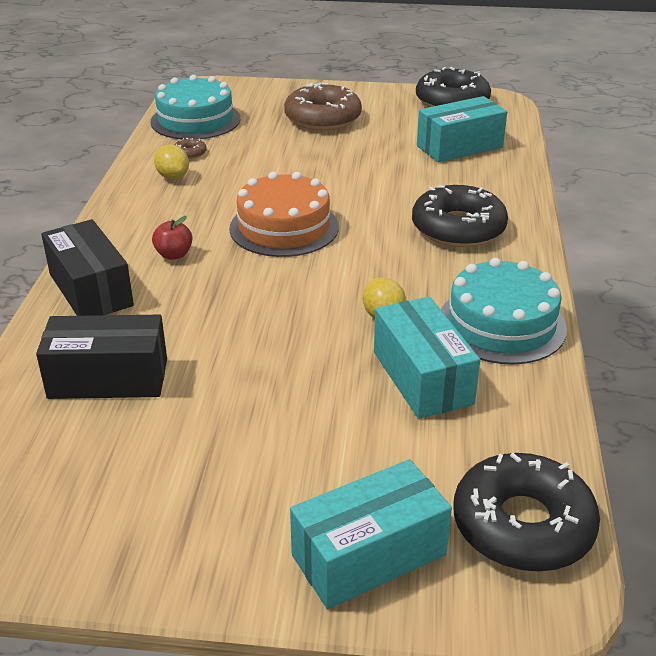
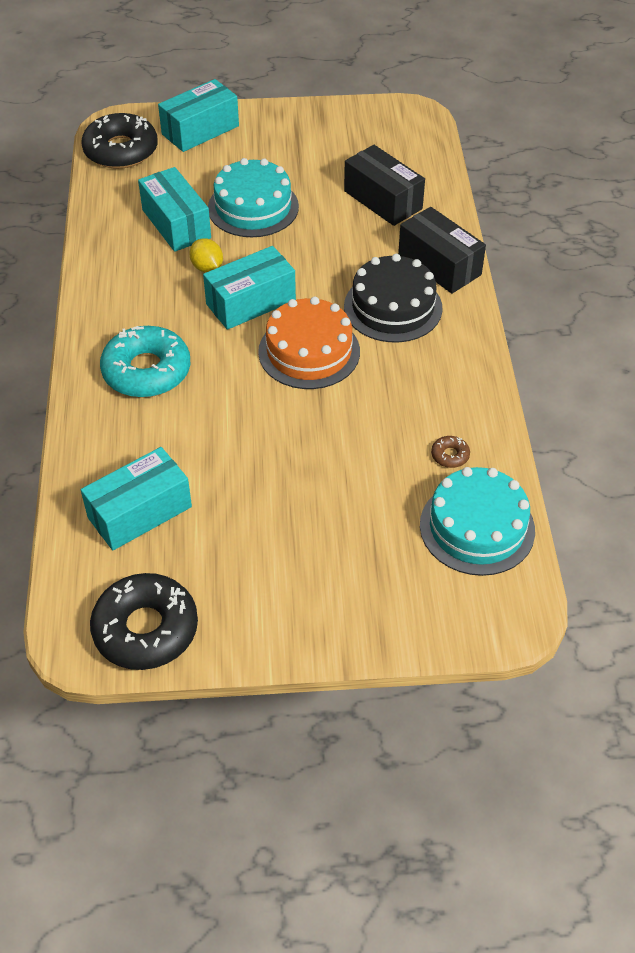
camera: 170 degrees right, 15 degrees up
black box [36,315,167,399] -> black box turned 60 degrees clockwise [344,145,425,226]
red apple [152,216,192,260] -> black cake [344,254,442,342]
yellow lemon [154,145,189,179] -> none
brown donut [284,83,362,131] -> none
black donut [412,185,508,247] -> turquoise donut [100,326,190,398]
turquoise cake [441,258,567,365] -> turquoise cake moved to [208,158,299,237]
none -> turquoise box [203,246,296,330]

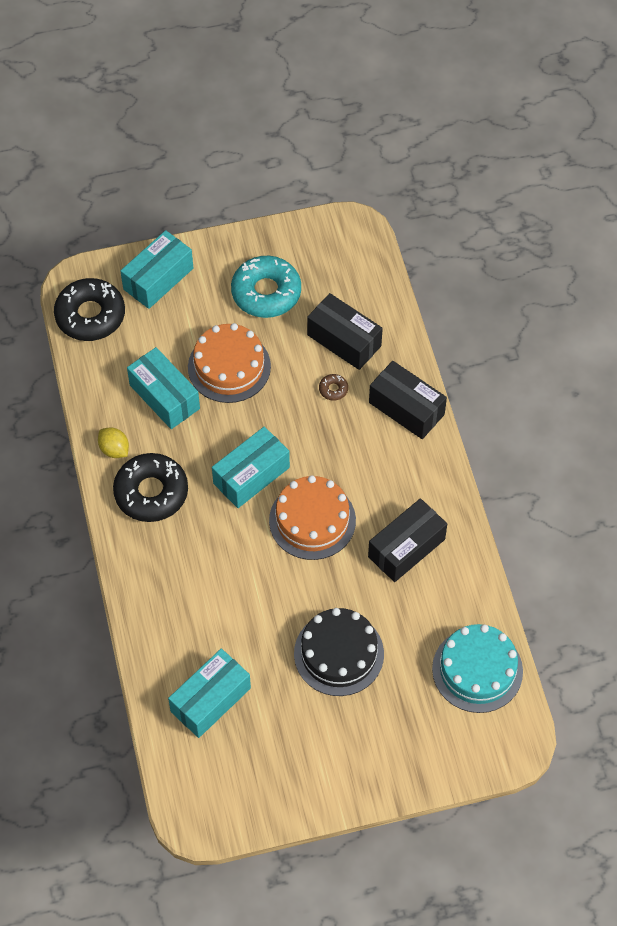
camera: 10 degrees left, 10 degrees up
black donut [90,573,198,670] -> black donut moved to [113,453,188,522]
turquoise donut [100,326,190,398] -> turquoise donut moved to [231,256,301,318]
yellow lemon [189,238,223,273] -> yellow lemon moved to [98,427,129,458]
turquoise cake [208,158,299,237] -> orange cake [188,323,271,403]
black cake [344,254,442,342] -> black cake moved to [294,608,384,696]
brown donut [431,436,470,468] -> brown donut moved to [319,374,348,401]
none -> black box [368,498,447,582]

